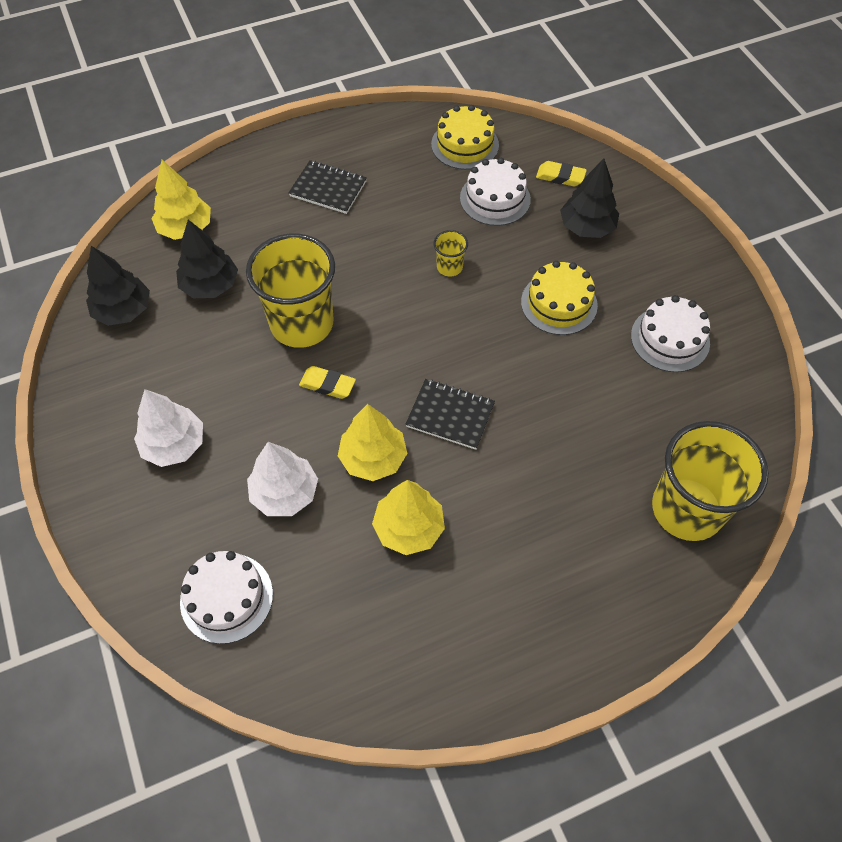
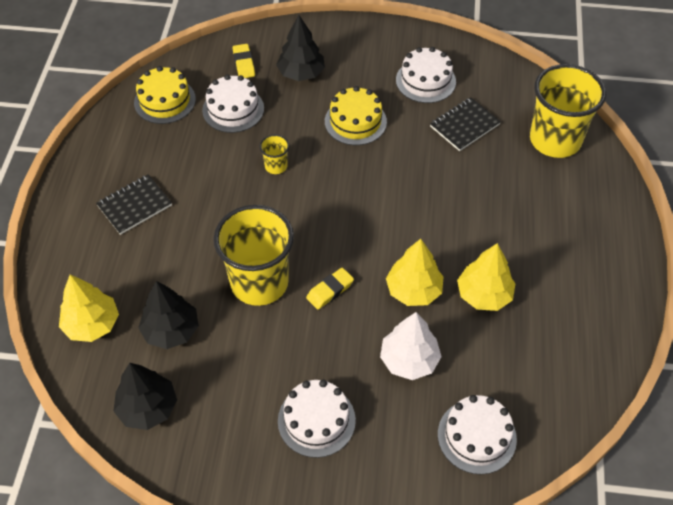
camera: 60 degrees left, 5 degrees down
white tree [134,389,203,467] -> white cake [278,380,356,458]
black notebook [405,379,495,450] -> black notebook moved to [430,97,501,151]
yellow eraser [536,161,587,187] -> yellow eraser turned 60 degrees counterclockwise [233,44,255,78]

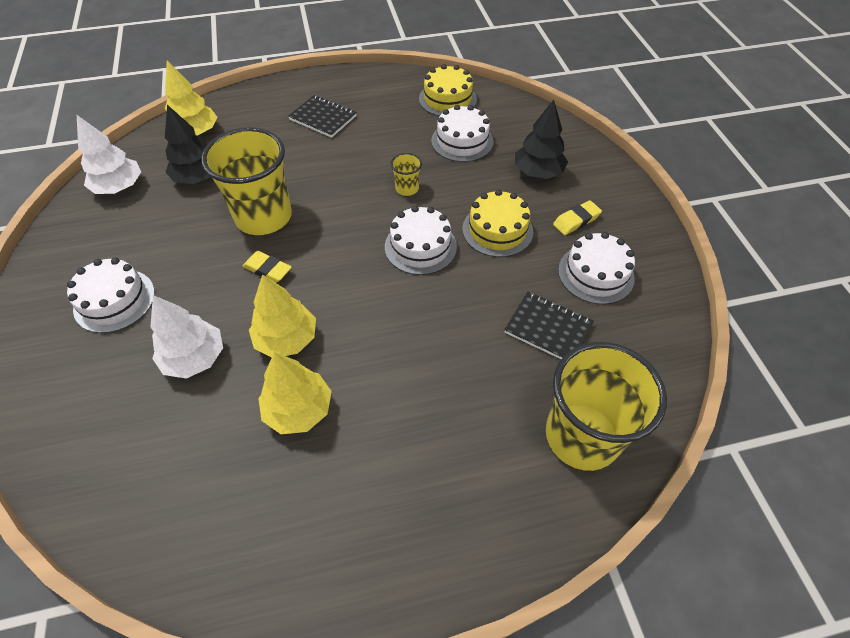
camera: 70 degrees right, 0 degrees up
black tree [113,363,177,430] -> white tree [77,115,141,194]
yellow eraser [233,44,255,78] -> yellow eraser moved to [553,200,602,235]
white cake [438,395,517,474] -> white cake moved to [385,206,457,275]

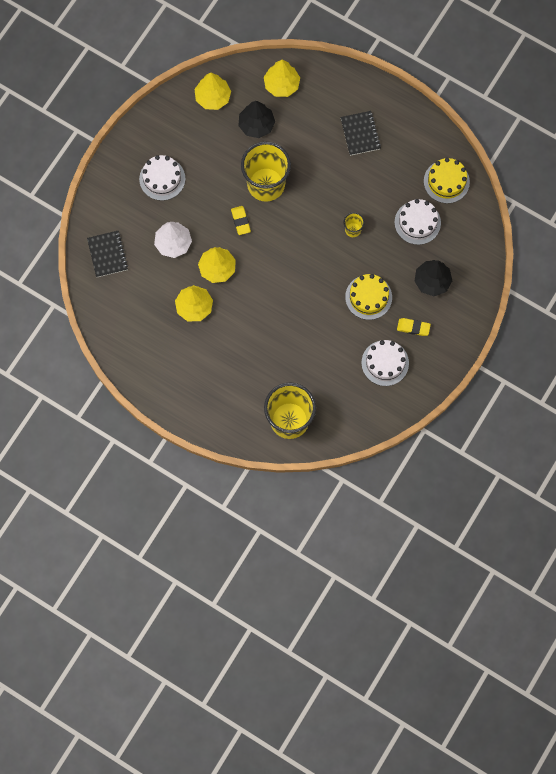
camera: 45 degrees right, 20 degrees up
white tree [77,115,141,194] -> yellow tree [195,73,231,110]
white cake [385,206,457,275] -> none
black notebook [504,292,594,359] -> black notebook moved to [87,231,128,277]

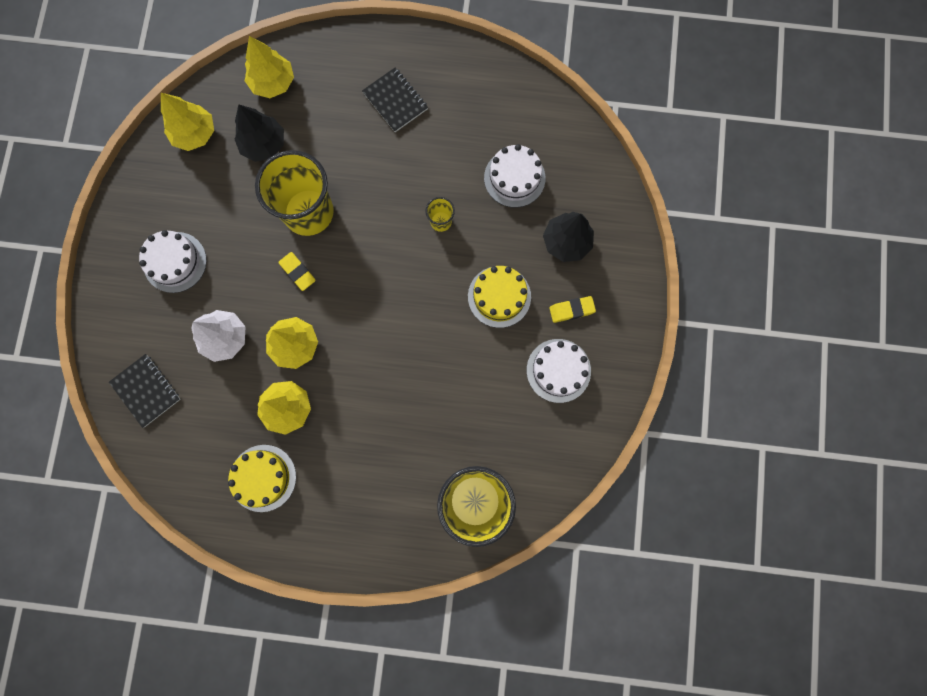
camera: 25 degrees left, 5 degrees up
yellow cake [424,158,470,203] -> yellow cake moved to [228,445,296,512]

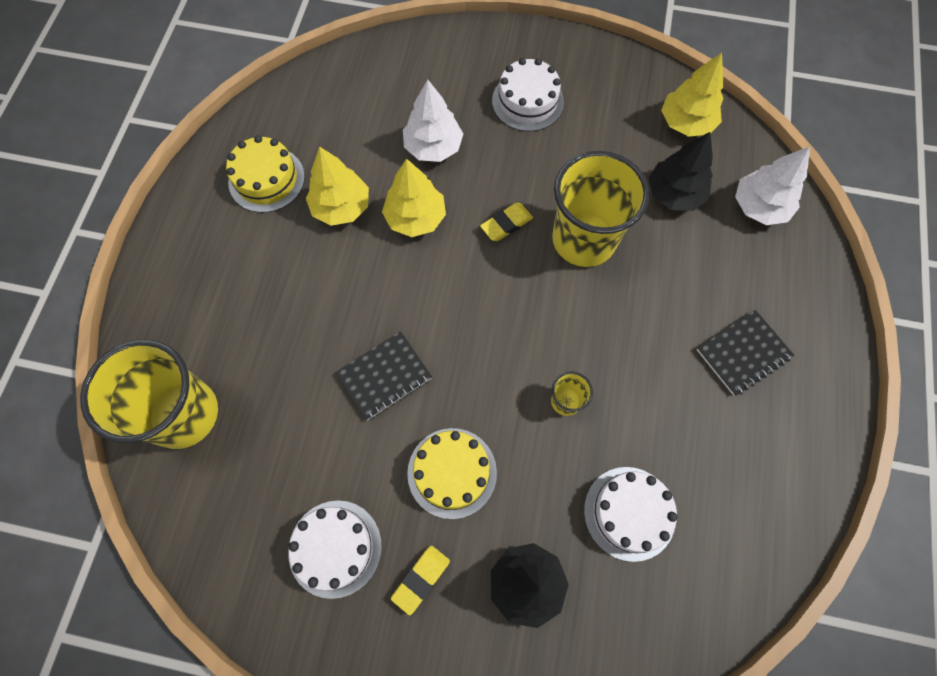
camera: 95 degrees right, 10 degrees down
black notebook [109,354,180,428] -> black notebook moved to [335,331,432,420]
yellow tree [245,36,294,98] -> white tree [735,146,810,225]
yellow eraser [549,296,596,323] -> yellow eraser turned 45 degrees clockwise [391,546,450,615]

